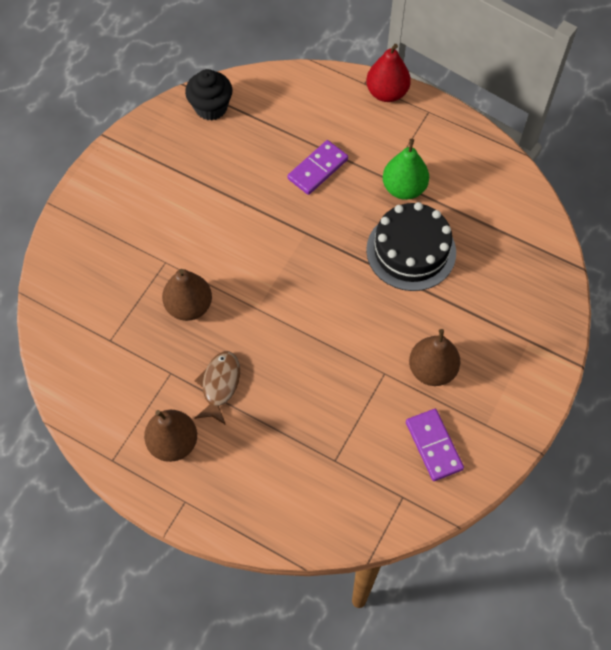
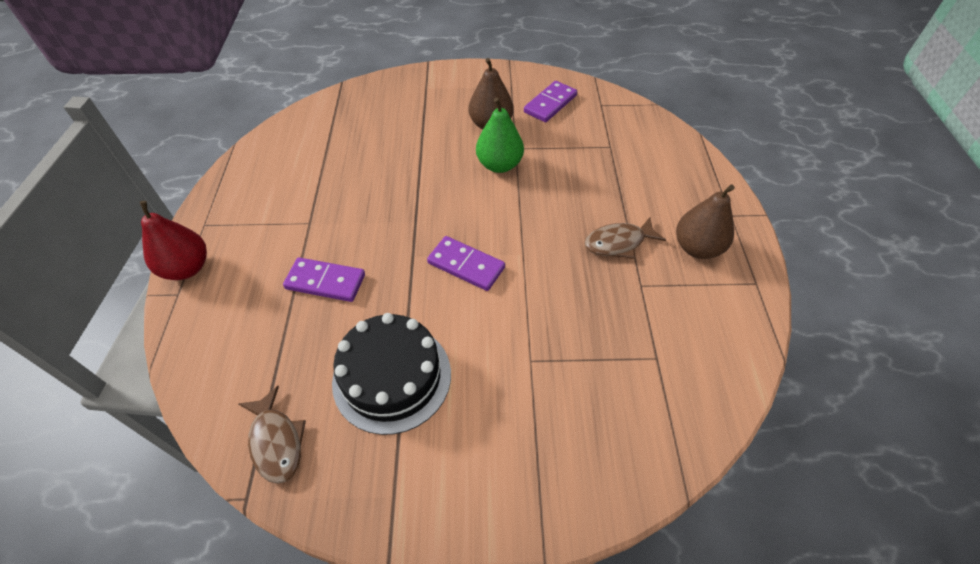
camera: 120 degrees left, 10 degrees down
brown pear [162,269,212,321] -> none
black cupcake [185,69,232,121] -> brown fish [239,386,306,484]
black cake [366,202,456,291] -> black cake moved to [332,313,451,435]
green pear [383,139,429,200] -> green pear moved to [476,97,524,173]
none -> purple domino [427,236,505,291]

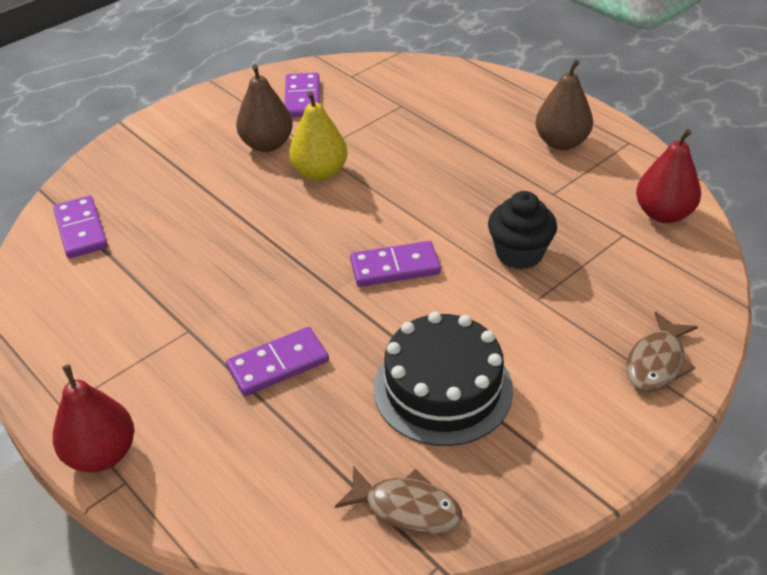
camera: 40 degrees left, 10 degrees down
green pear [476,97,524,173] -> yellow pear [289,91,348,181]
brown fish [585,217,666,259] -> brown fish moved to [626,311,698,392]
none -> purple domino [53,196,108,258]
none -> black cupcake [488,191,557,270]
none -> red pear [636,129,701,223]

